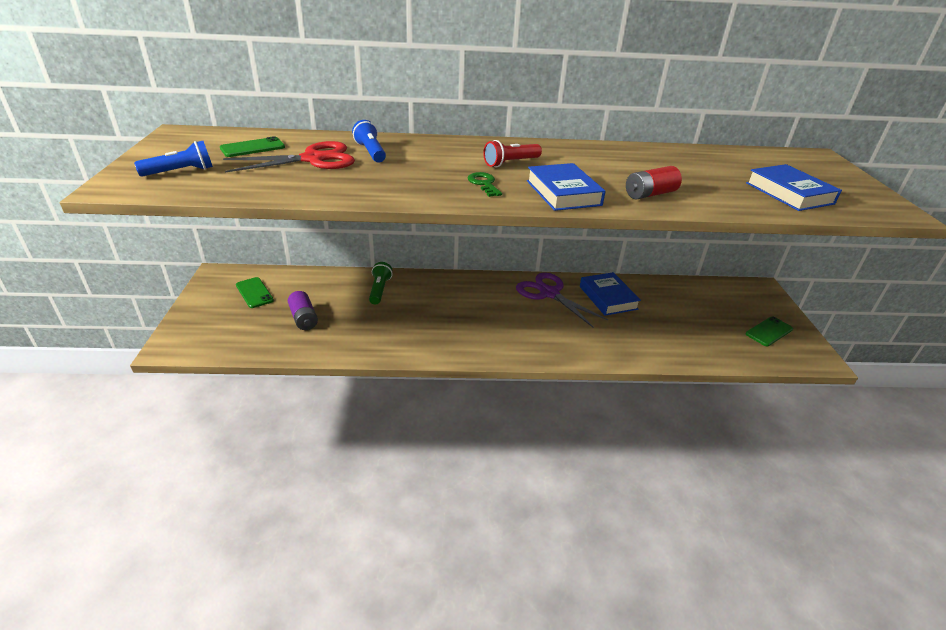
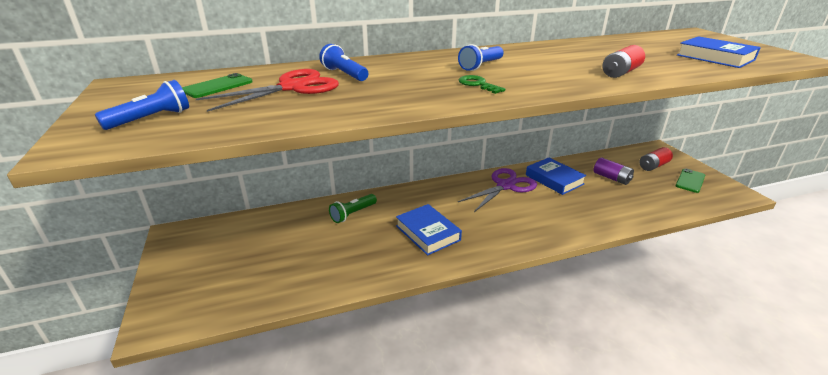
camera: 15 degrees left, 5 degrees down
green phone [236,277,274,308] -> none
purple battery [288,291,318,330] -> purple battery moved to [593,157,634,185]
green flashlight [369,262,393,304] -> green flashlight turned 120 degrees counterclockwise [329,194,377,223]
red flashlight [483,140,542,167] -> blue flashlight [458,44,504,71]
purple scissors [516,272,608,327] -> purple scissors turned 105 degrees clockwise [458,168,537,212]
blue book [527,163,606,211] -> blue book moved to [396,204,462,255]
none -> red battery [639,147,673,171]

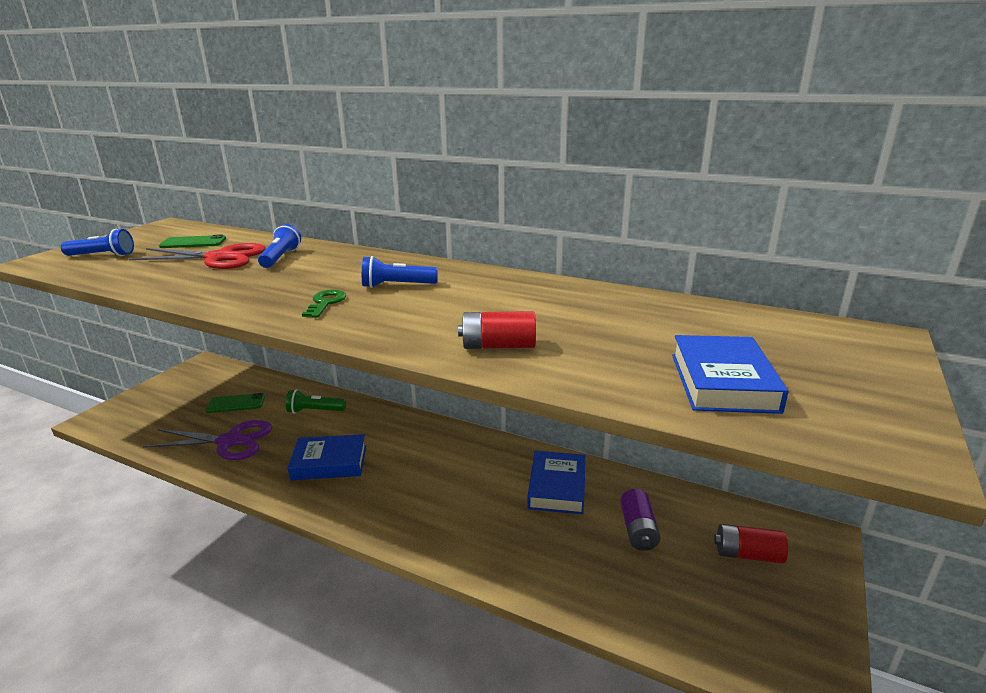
camera: 45 degrees right, 5 degrees down
blue book [396,204,462,255] -> blue book turned 75 degrees clockwise [288,434,366,480]
purple scissors [458,168,537,212] -> purple scissors moved to [143,420,272,460]
green phone [675,168,705,193] -> green phone moved to [206,393,265,413]

